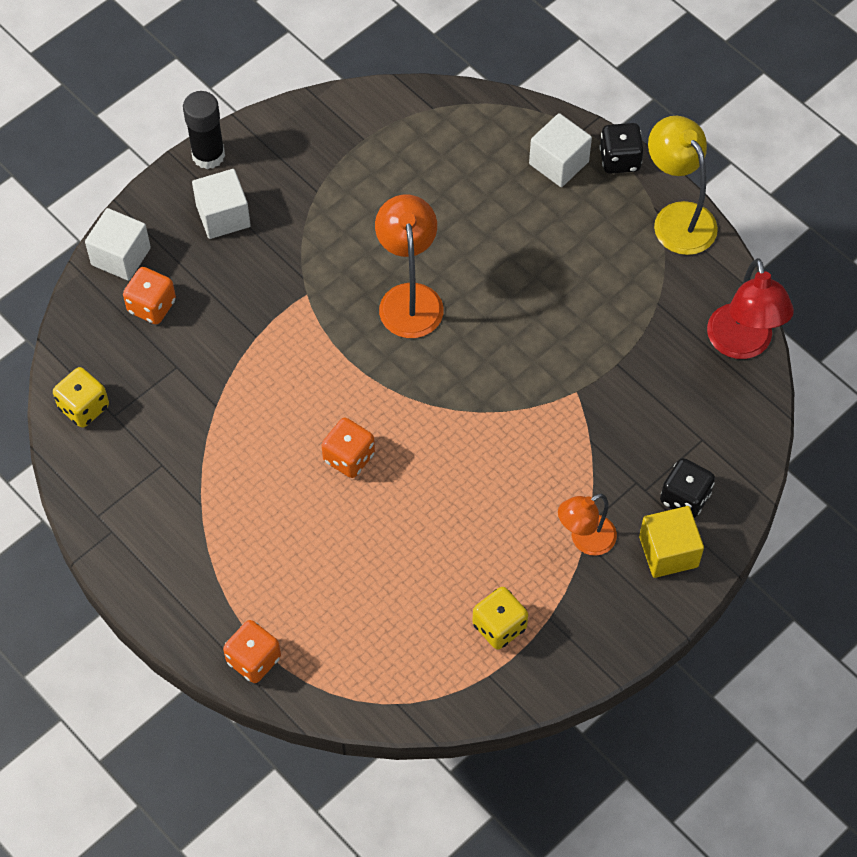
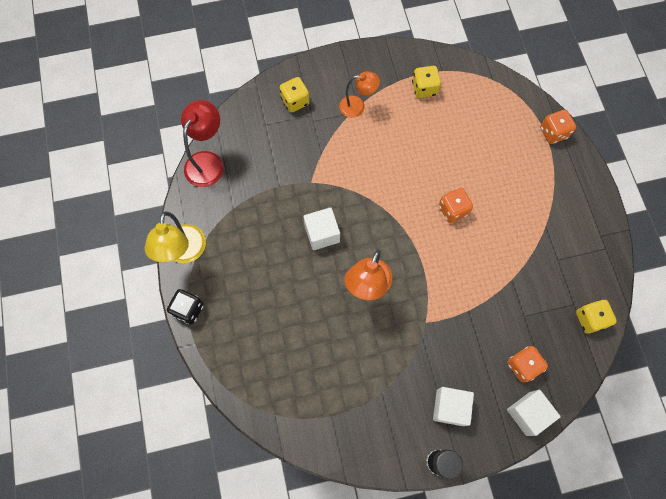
camera: 150 degrees left, 10 degrees up
white cube [529,113,592,187] -> white cube moved to [303,207,340,250]
yellow cube [639,506,704,578] -> none
black dice [660,458,715,518] -> yellow dice [279,77,310,112]

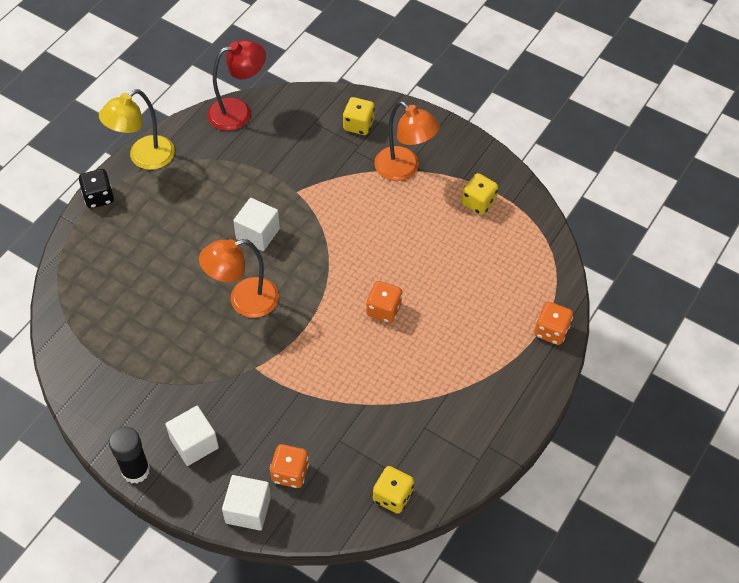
camera: 45 degrees right, 15 degrees down
orange lamp [339,71,380,118] -> orange lamp [374,101,440,181], size x1.51

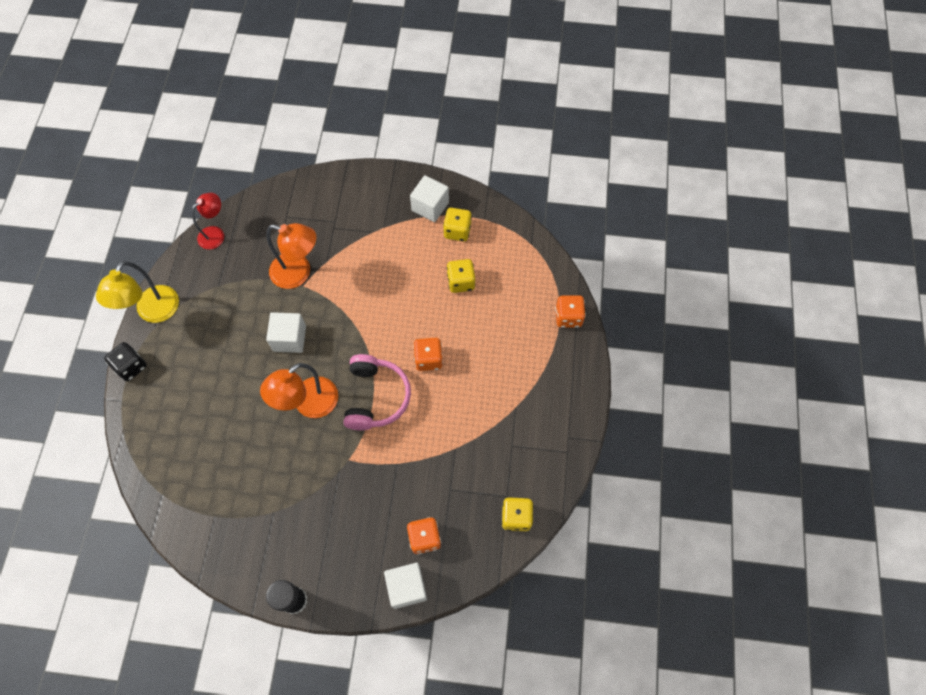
camera: 25 degrees left, 10 degrees up
white cube [165,406,219,466] -> white cube moved to [410,175,449,222]
red lamp [207,40,266,131] -> red lamp [192,193,224,249], size x0.66
yellow dice [343,97,375,135] -> yellow dice moved to [447,259,476,293]
orange lamp [374,101,440,181] -> orange lamp moved to [266,223,316,289]
none -> pink headphones [343,354,411,430]

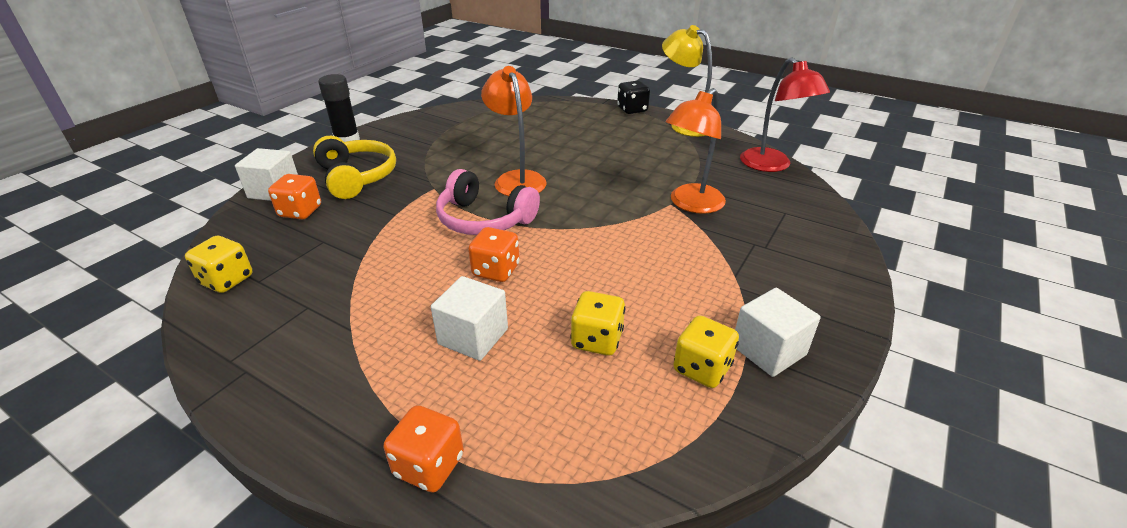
camera: 115 degrees right, 30 degrees down
red lamp [192,193,224,249] -> red lamp [740,57,830,172], size x1.51
white cube [266,312,306,353] -> white cube moved to [431,276,508,361]
none -> yellow headphones [313,136,396,199]

